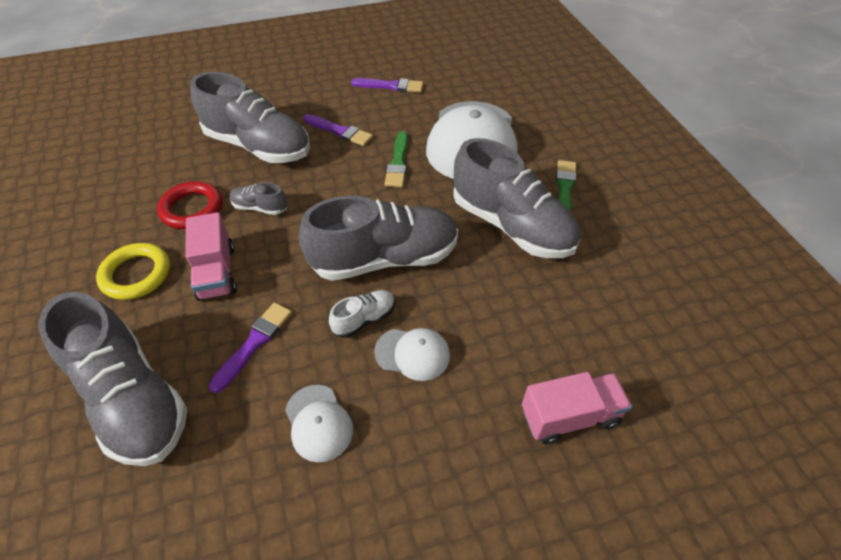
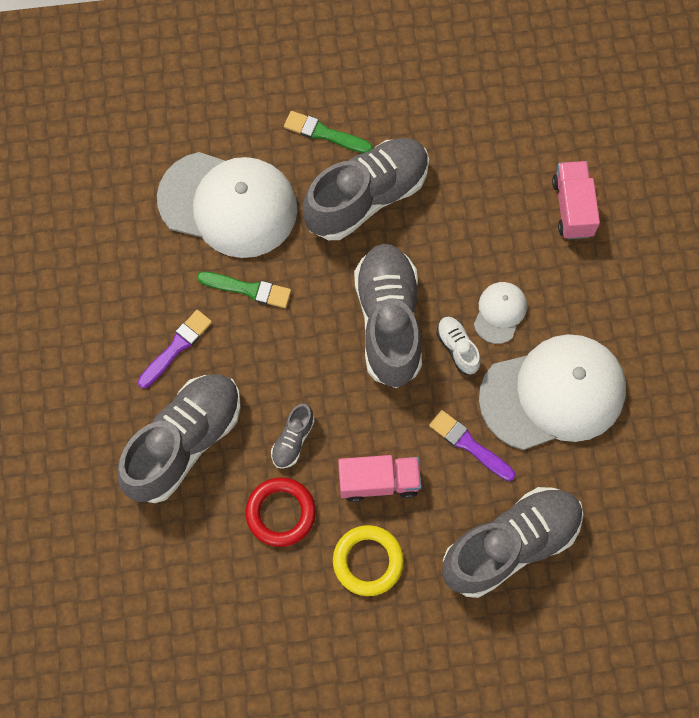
camera: 80 degrees left, 20 degrees up
white cap [285,385,353,462] -> white cap [479,334,626,450], size x2.21
purple brush [351,78,423,92] -> none

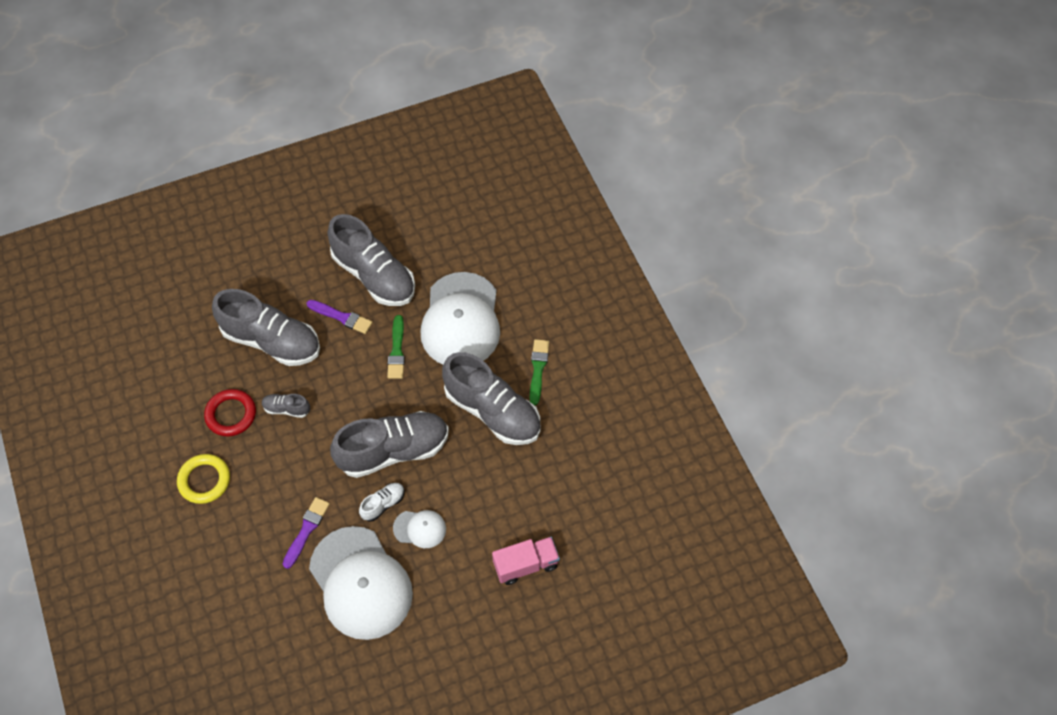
camera: 75 degrees right, 10 degrees down
pink truck [338,455,421,502] -> none
grey shoe [442,487,583,598] -> grey shoe moved to [328,214,415,306]

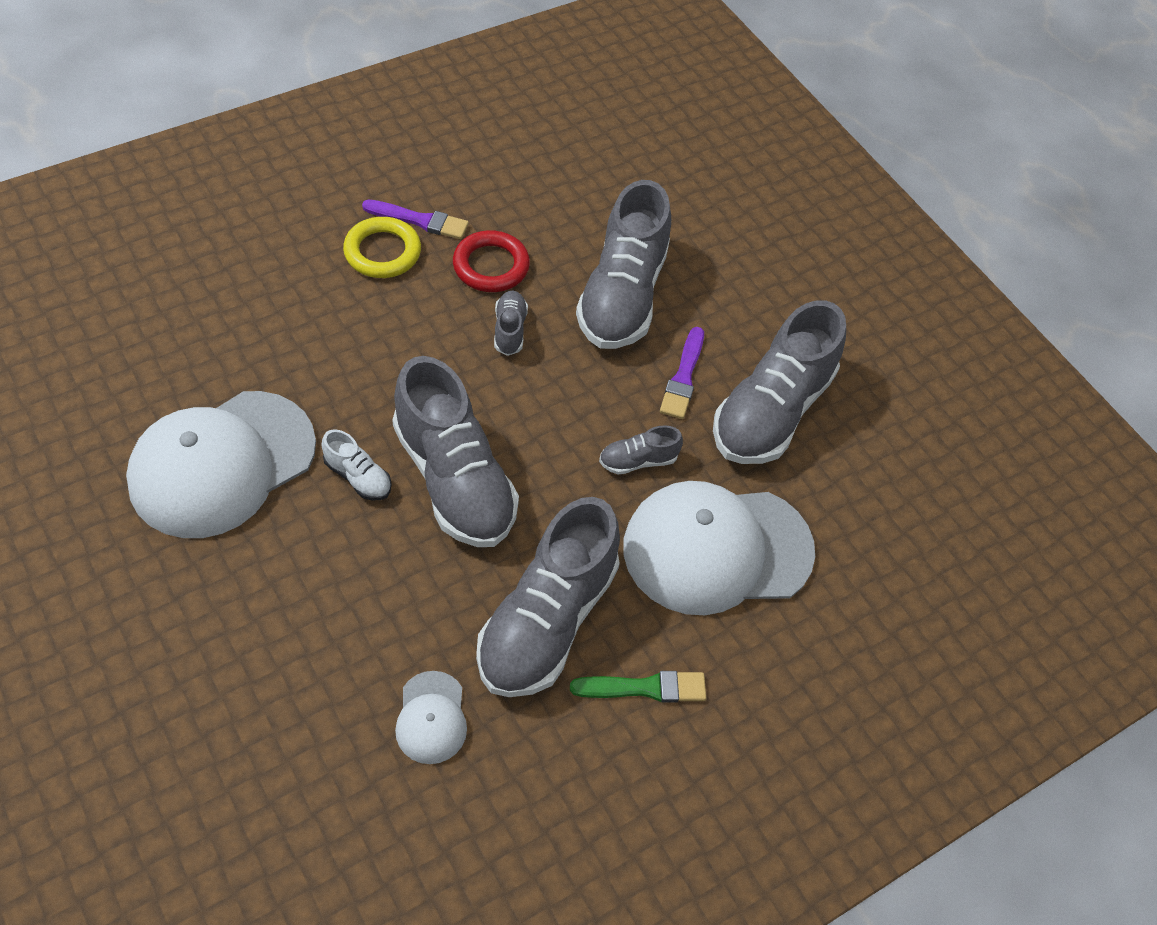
camera: 75 degrees right, 5 degrees down
purple brush [283,497,330,569] -> purple brush moved to [362,200,469,239]
green brush [387,315,405,379] -> grey shoe [599,425,683,475]
white cap [393,510,446,548] -> white cap moved to [395,671,467,764]
pink truck [492,537,560,585] -> none

